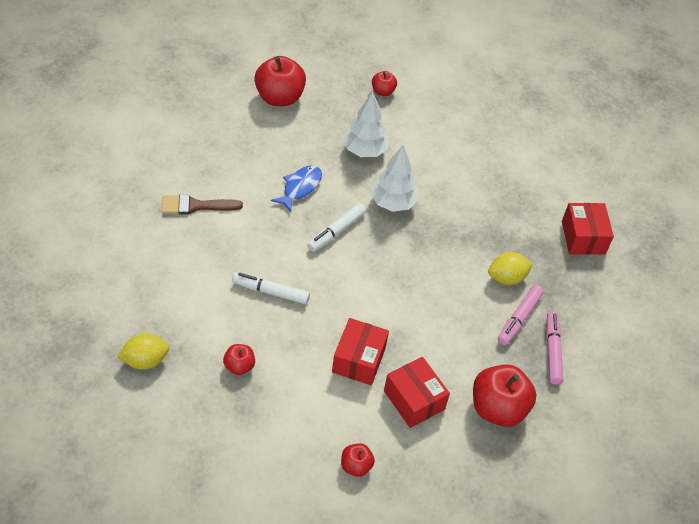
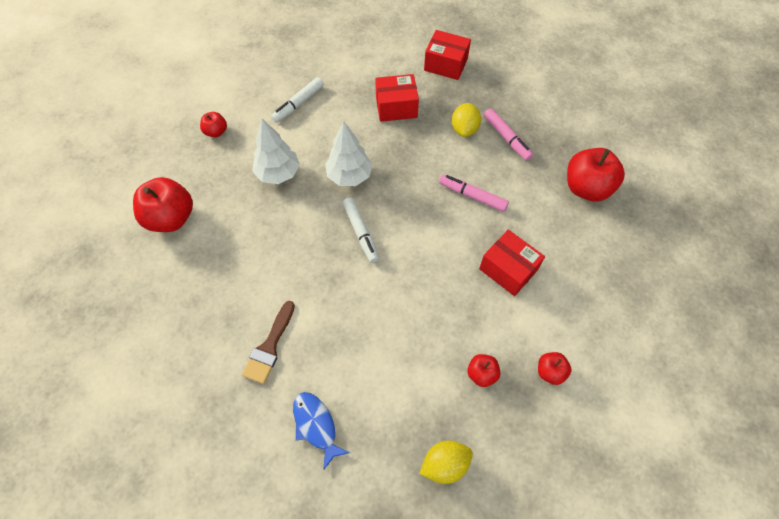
camera: 60 degrees left, 10 degrees up
yellow lemon [117,333,170,370] -> yellow lemon turned 60 degrees clockwise [420,440,473,484]
white marker [232,272,310,304] -> white marker moved to [271,77,324,123]
blue fish [271,165,322,212] -> blue fish moved to [293,392,350,470]
red apple [341,443,375,477] -> red apple moved to [538,352,572,385]
red box [384,357,450,428] -> red box moved to [375,74,419,122]
pink marker [546,311,563,384] -> pink marker moved to [439,174,509,212]

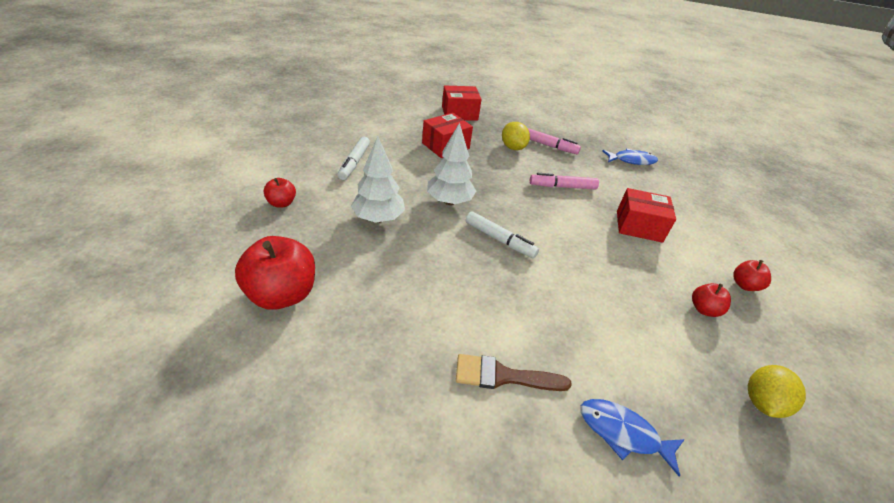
camera: 35 degrees left, 20 degrees down
brown brush [242,301,295,384] -> brown brush turned 105 degrees clockwise [456,354,572,391]
red apple [567,148,625,202] -> blue fish [602,148,658,165]

